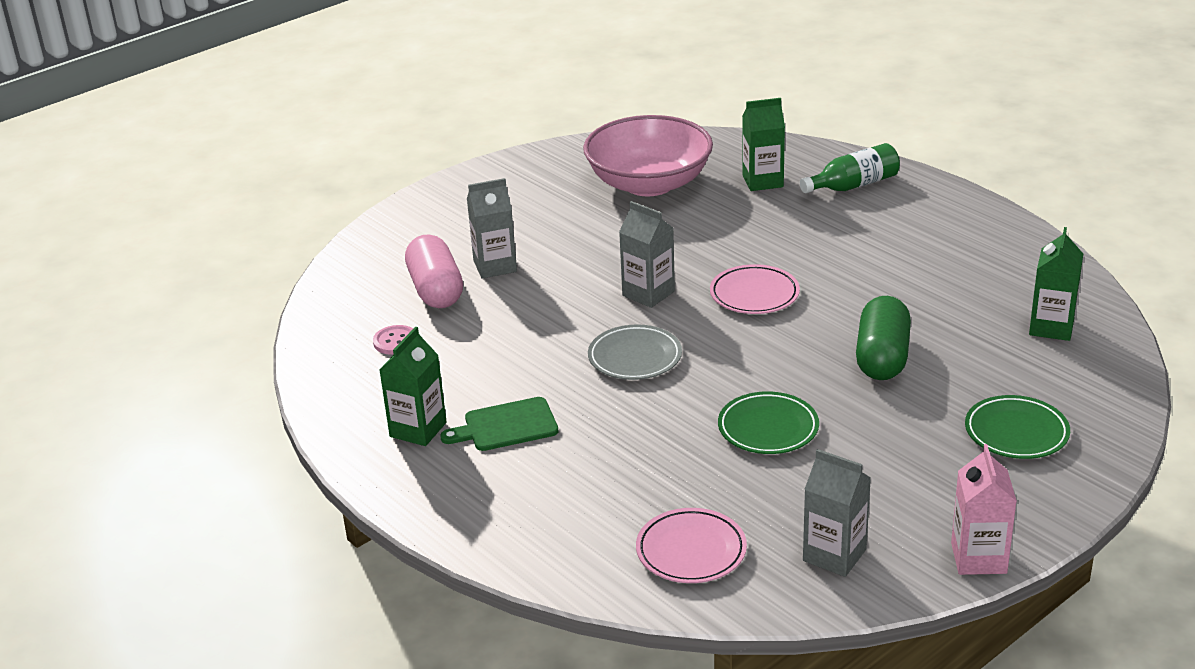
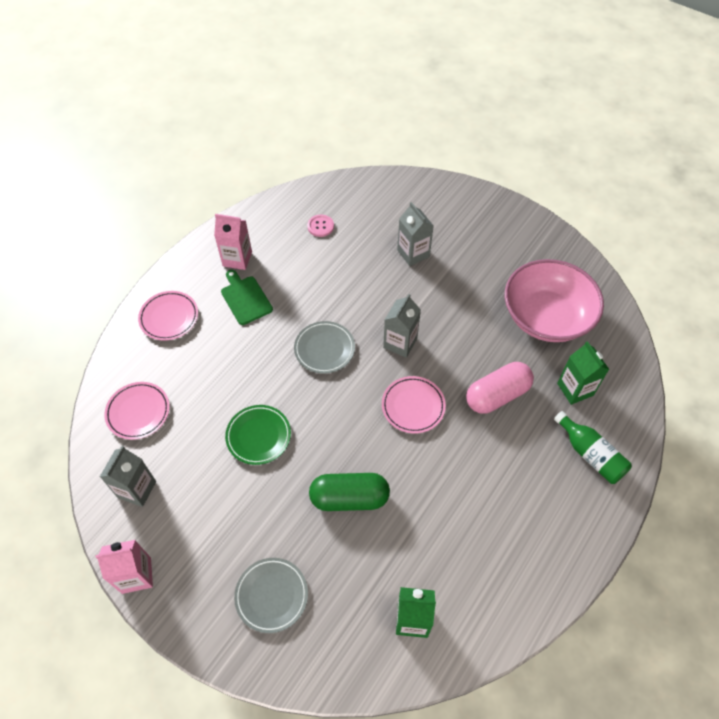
camera: 75 degrees right, 25 degrees up
green carton [379,327,446,446] -> pink carton [214,214,252,270]
pink capsule [405,235,463,308] -> pink capsule moved to [466,362,534,414]
green plate [965,395,1070,459] -> grey plate [234,558,308,633]
none -> pink plate [138,291,198,341]

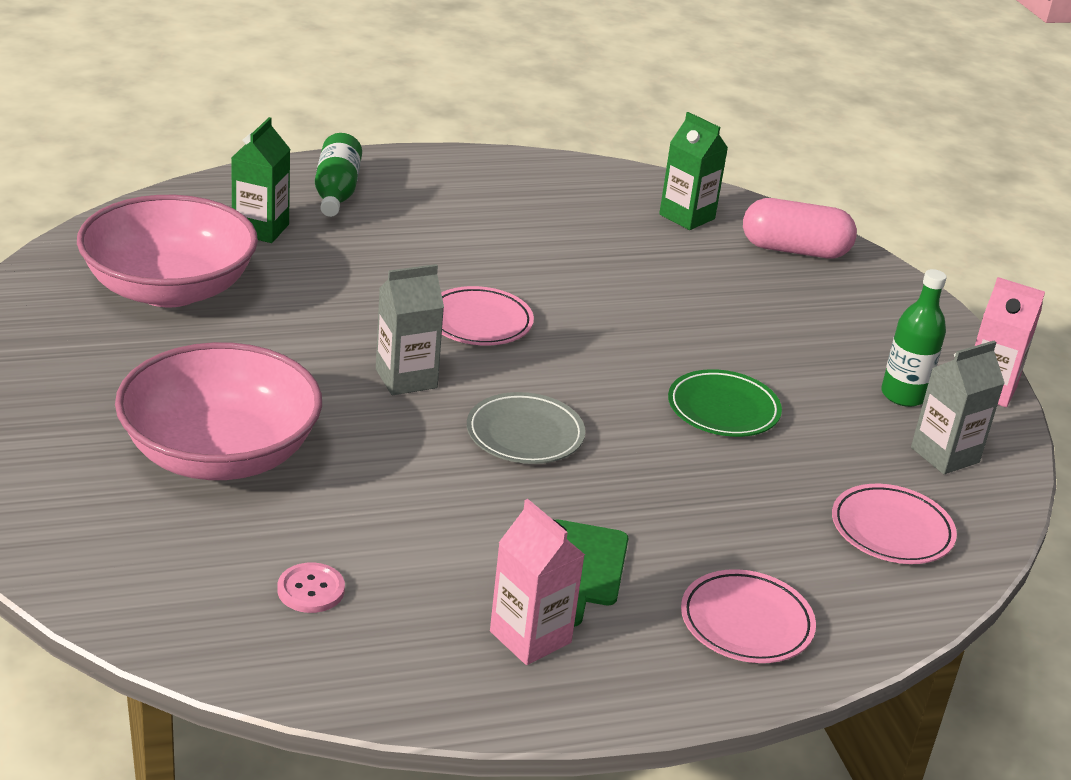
camera: 145 degrees left, 25 degrees down
grey plate [234,558,308,633] -> none
green capsule [309,473,390,511] -> none
grey carton [397,202,434,266] -> pink bowl [115,342,322,480]
pink capsule [466,362,534,414] -> pink capsule moved to [743,198,857,258]
none -> green bottle [881,269,947,407]

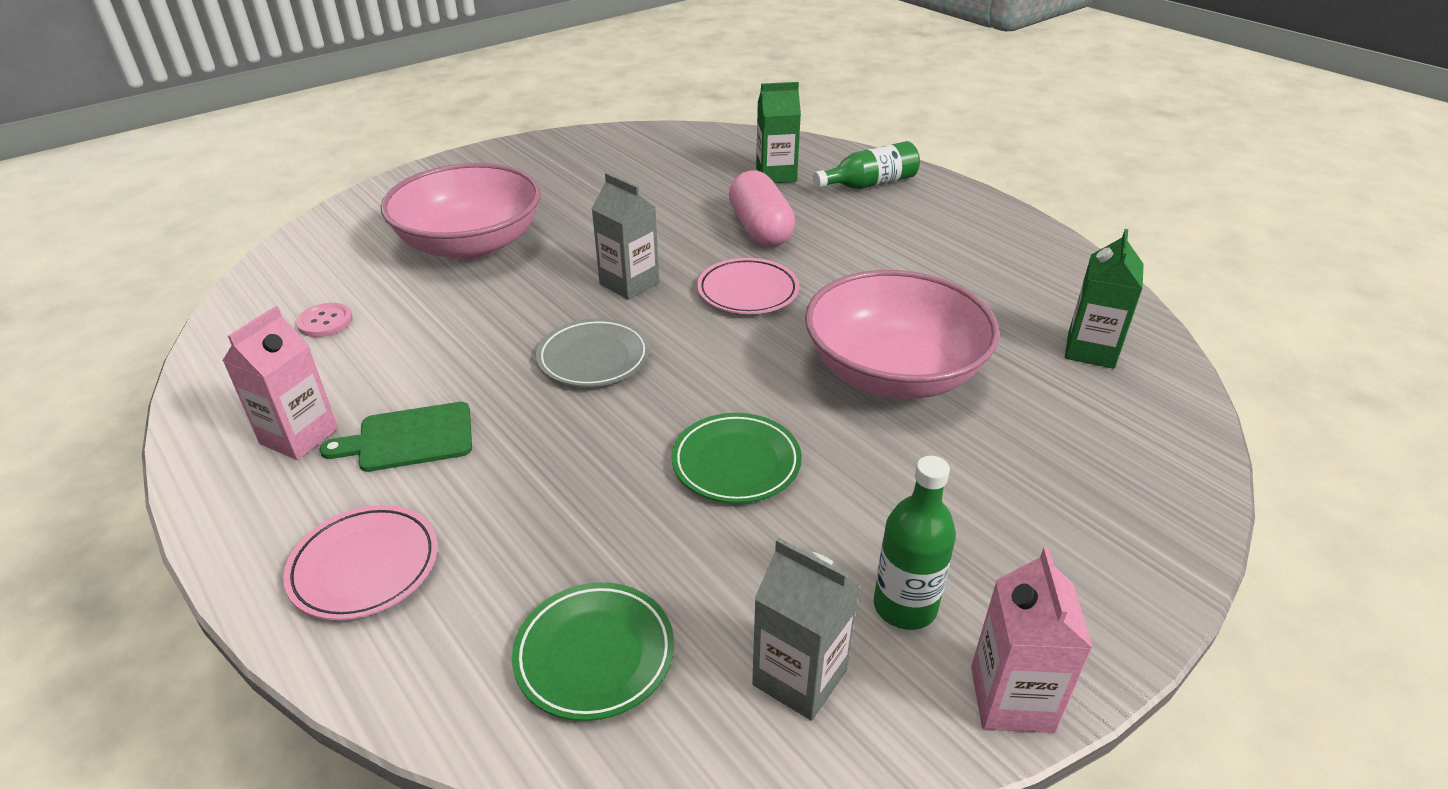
camera: 70 degrees right, 5 degrees up
pink bowl [77,195,258,307] -> pink bowl moved to [805,270,1000,399]
pink capsule [743,198,857,258] -> pink capsule moved to [729,170,795,247]
pink plate [832,484,957,564] -> green plate [512,582,674,721]

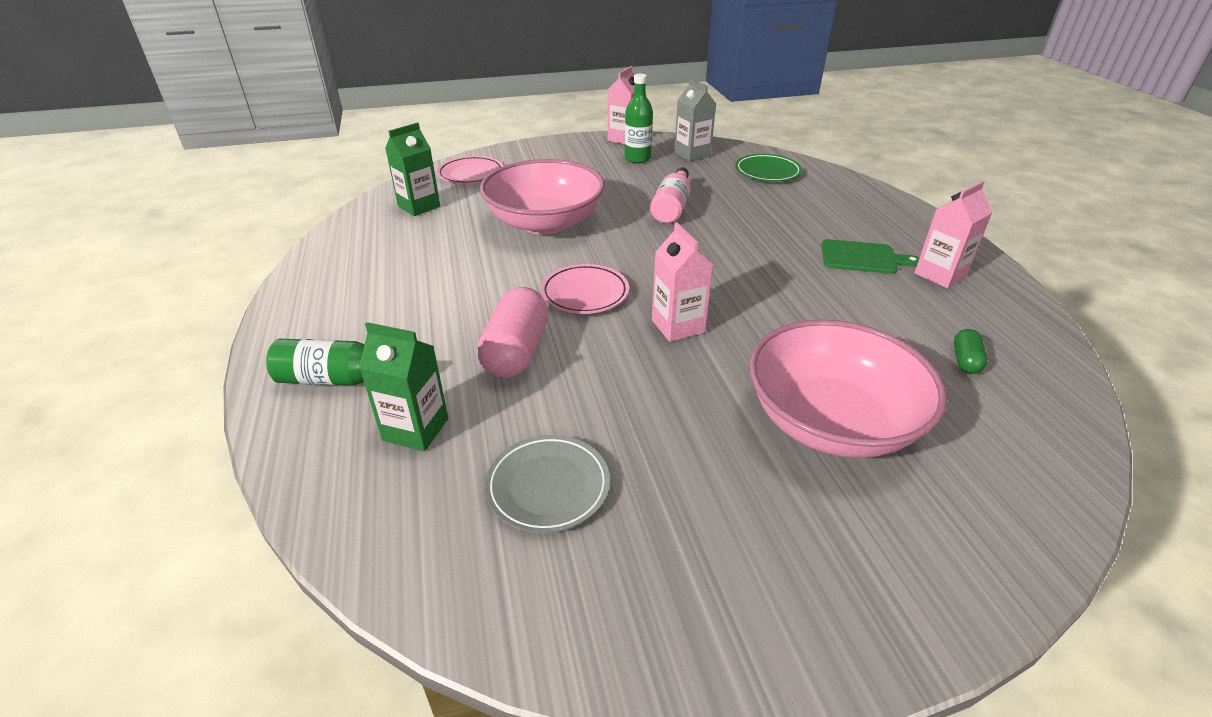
camera: 155 degrees left, 0 degrees up
pink plate [283,505,438,620] -> pink plate moved to [437,156,503,184]
pink button [296,303,353,337] -> green capsule [954,329,987,374]
grey plate [536,318,650,387] -> grey plate moved to [485,435,610,533]
grey carton [592,173,659,300] -> pink carton [652,223,713,342]
green plate [672,413,802,503] -> pink bottle [650,167,691,224]

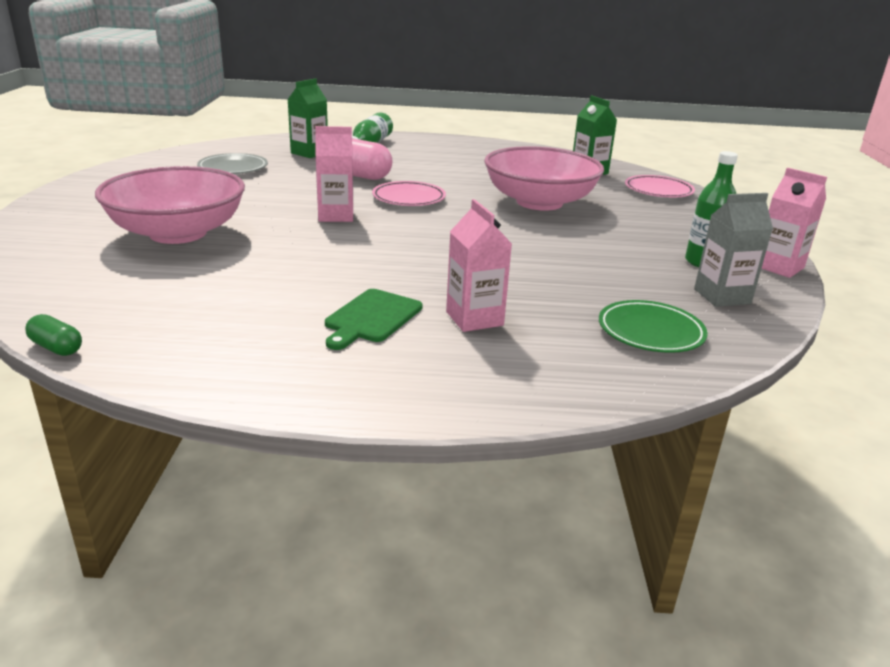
camera: 105 degrees right, 10 degrees down
pink bottle [650,167,691,224] -> none
pink carton [914,181,993,288] -> pink carton moved to [446,199,512,332]
green capsule [954,329,987,374] -> green capsule moved to [25,314,82,356]

